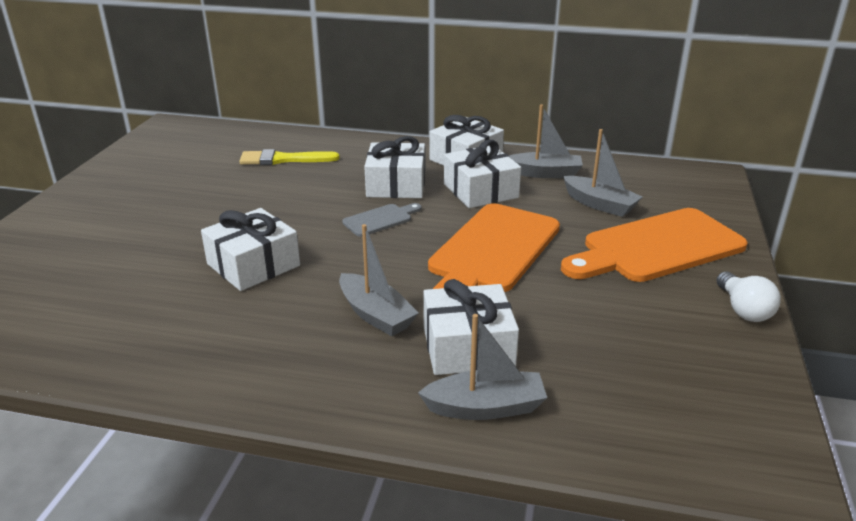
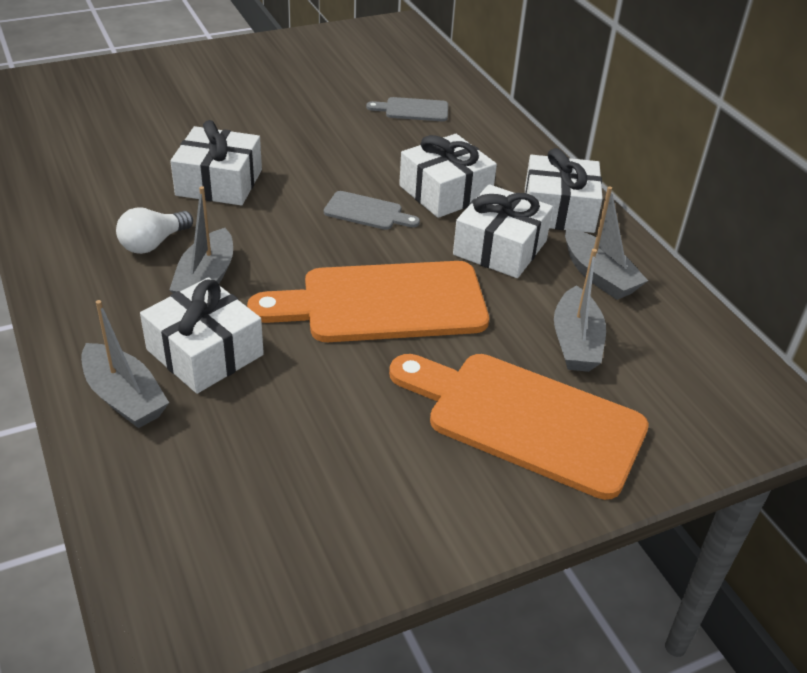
camera: 50 degrees right, 10 degrees up
yellow brush [239,149,340,165] -> grey cutting board [366,97,448,121]
white light bulb [716,271,781,322] -> white light bulb moved to [116,207,193,254]

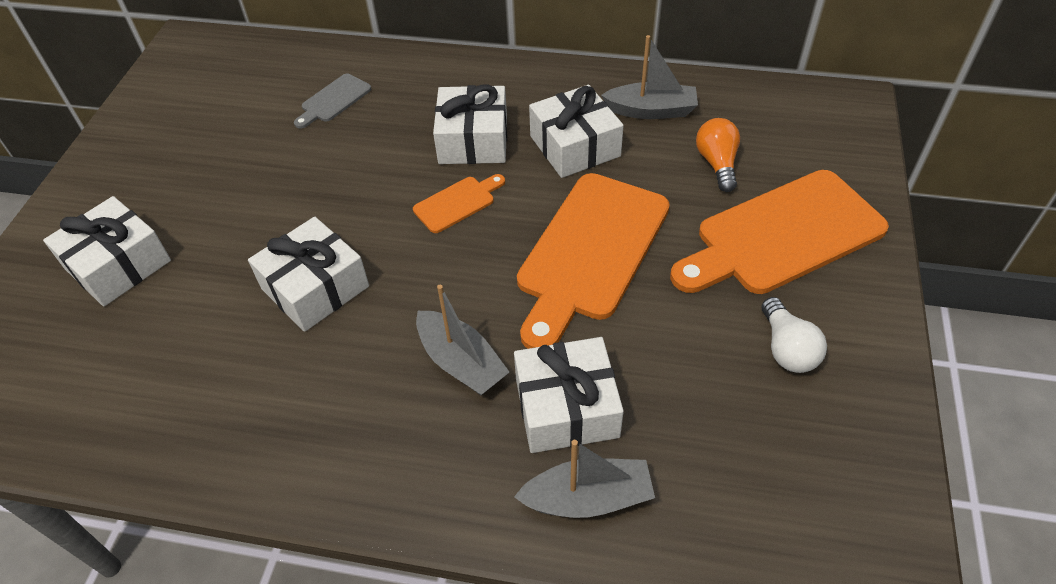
camera: 50 degrees left, 10 degrees up
white light bulb [116,207,193,254] -> white light bulb moved to [761,297,827,373]
grey cutting board [324,191,420,230] -> orange cutting board [413,174,505,233]
white gift [525,148,603,233] -> white gift moved to [43,196,171,306]
grey boat [554,249,606,372] -> orange light bulb [696,118,740,192]

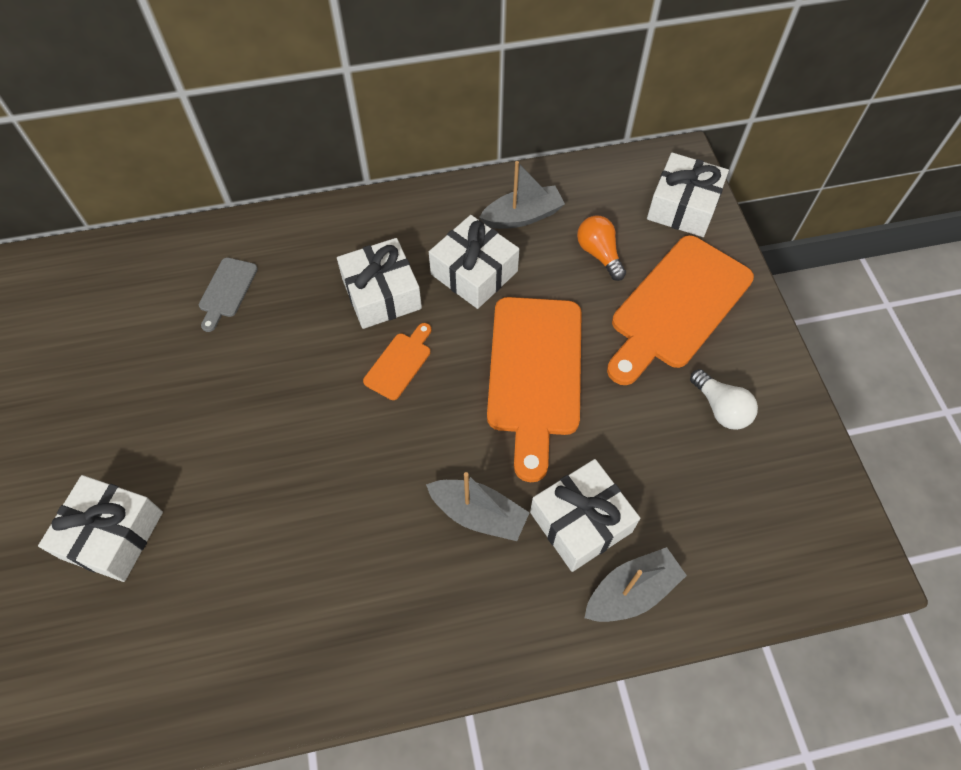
camera: 25 degrees left, 10 degrees up
white gift [248,217,369,332] -> white gift moved to [647,153,729,237]

